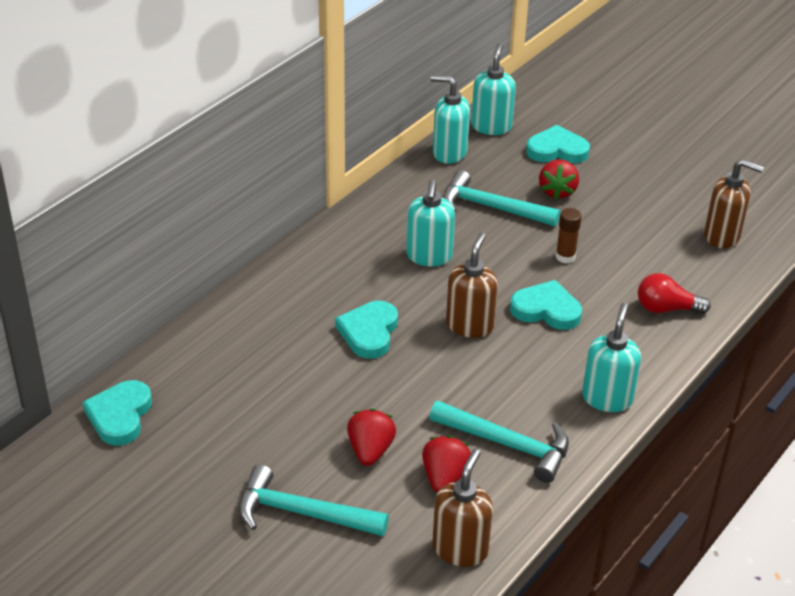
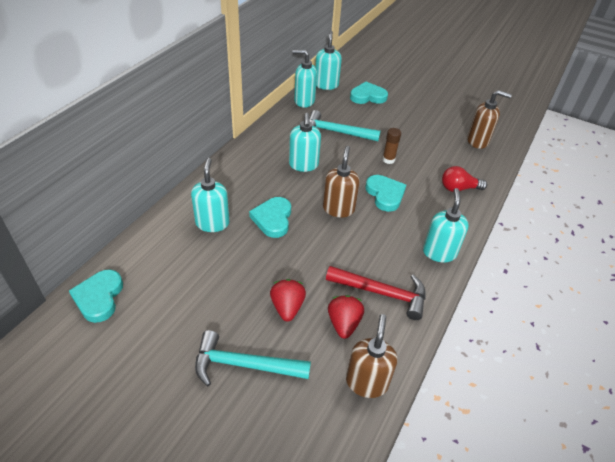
camera: 10 degrees left, 5 degrees up
turquoise hammer [429,401,569,483] -> red hammer [326,266,426,320]
turquoise heart [510,280,582,330] -> turquoise heart turned 60 degrees clockwise [365,175,406,212]
red strawberry [539,159,579,200] -> none
none -> turquoise soap dispenser [191,158,230,232]

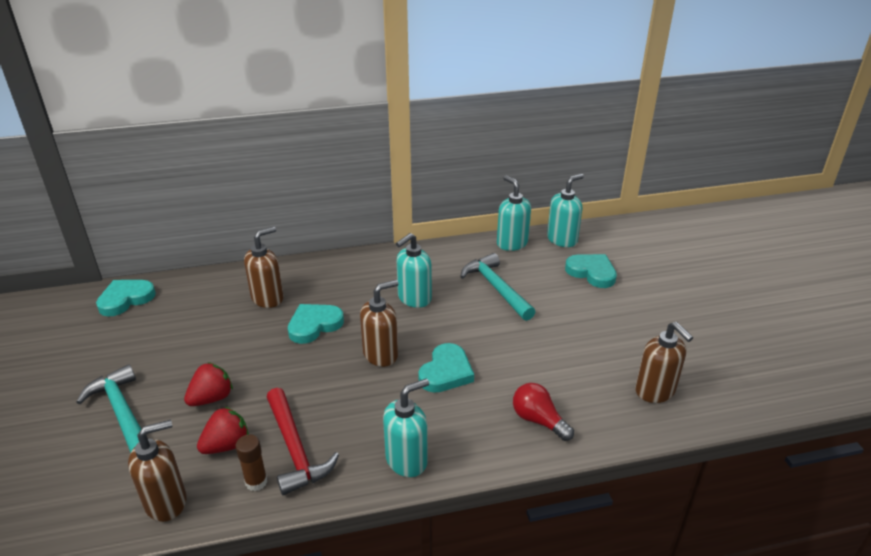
camera: 50 degrees right, 10 degrees down
turquoise soap dispenser [191,158,230,232] -> brown soap dispenser [244,226,284,308]
brown glue stick [383,128,401,164] -> brown glue stick moved to [235,434,267,491]

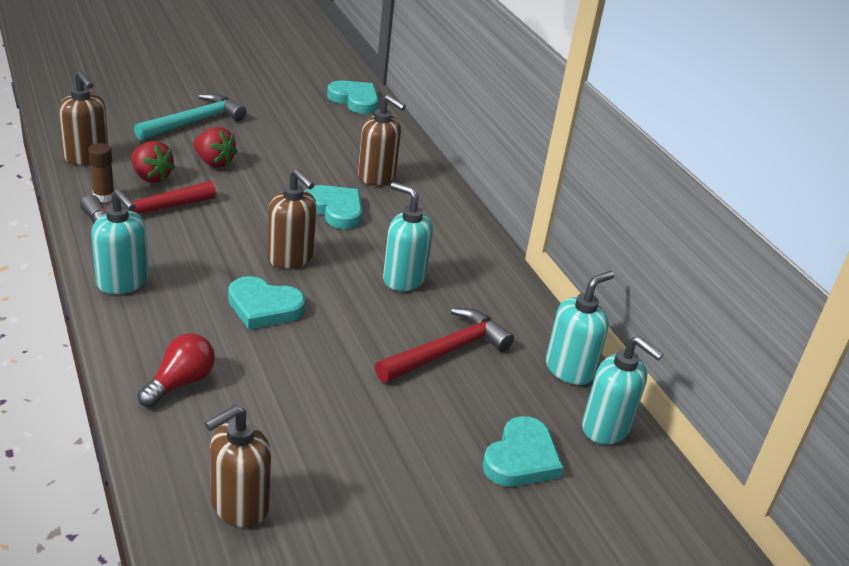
camera: 75 degrees right, 0 degrees up
turquoise hammer [460,253,535,321] -> red hammer [375,308,514,383]

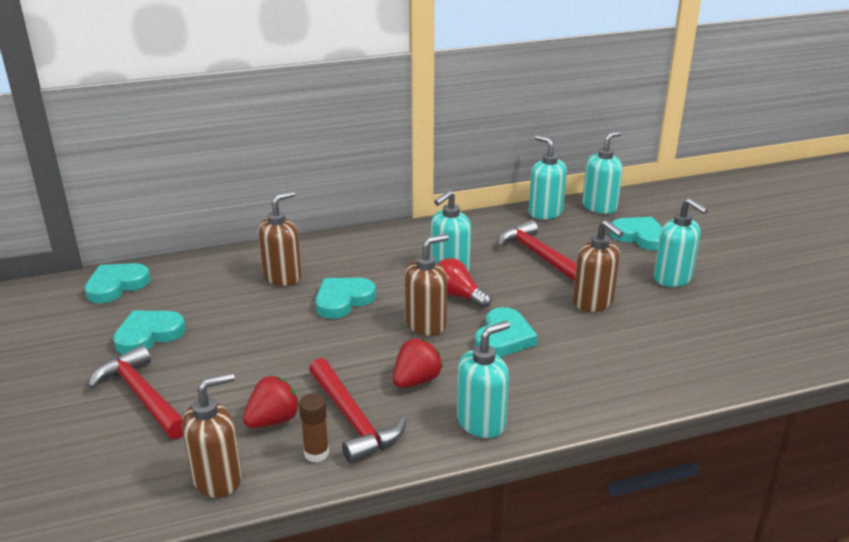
camera: 80 degrees left, 5 degrees down
turquoise hammer [134,93,247,140] -> red hammer [88,345,183,439]
red light bulb [138,333,215,407] -> red light bulb moved to [437,258,491,308]
red strawberry [193,127,238,168] -> red strawberry moved to [393,338,443,388]
brown soap dispenser [205,405,271,528] -> brown soap dispenser moved to [573,220,623,312]
none -> turquoise heart [113,311,186,354]
none -> turquoise soap dispenser [654,198,708,287]

